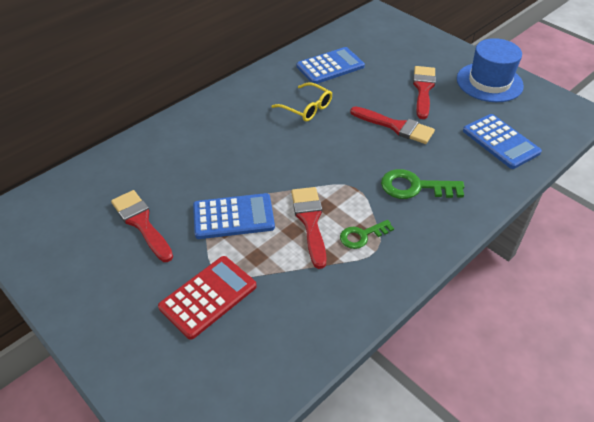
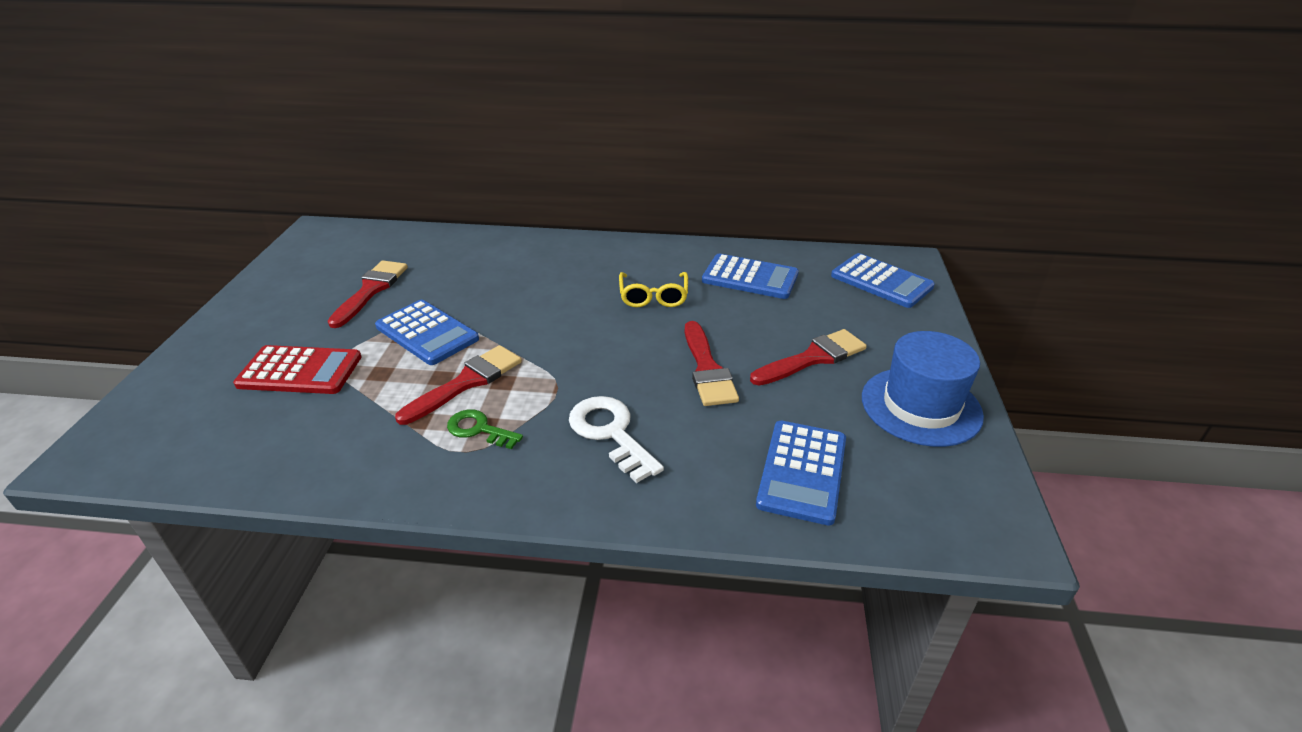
camera: 50 degrees right, 10 degrees down
green key [381,169,465,199] -> white key [569,396,664,483]
none -> blue calculator [831,253,935,308]

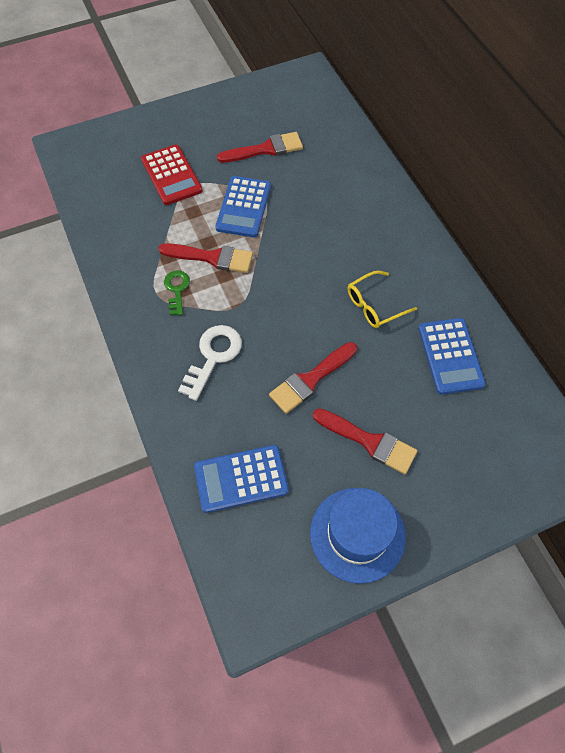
camera: 60 degrees right, 25 degrees up
blue calculator [831,253,935,308] -> none

